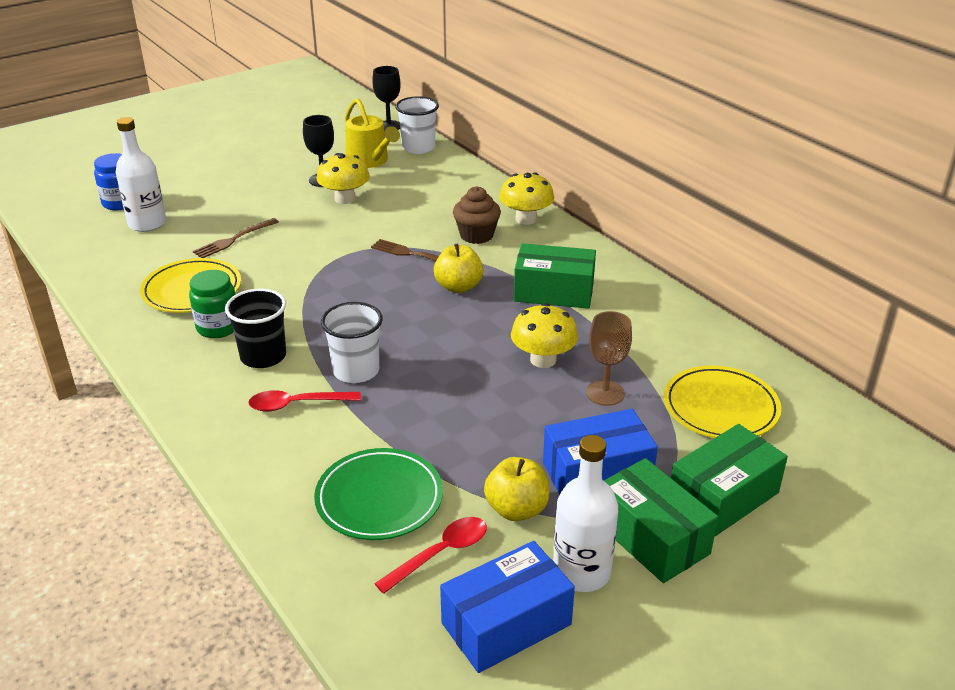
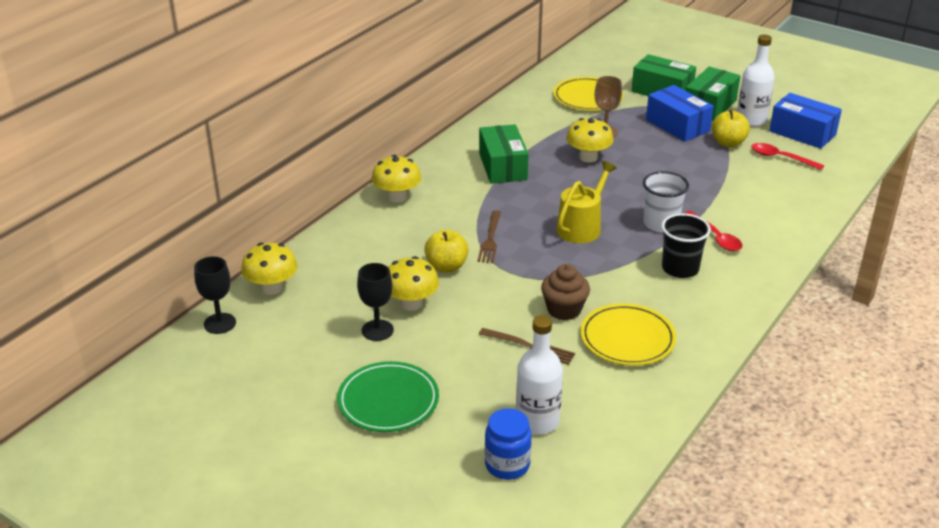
camera: 110 degrees left, 0 degrees up
green jar [189,270,235,338] -> none
green plate [314,448,443,540] -> green plate moved to [337,361,439,432]
yellow watering can [345,98,400,168] -> yellow watering can moved to [557,161,617,243]
white cup [395,96,439,154] -> yellow mushroom [241,243,298,295]
yellow apple [434,244,484,293] -> yellow apple moved to [424,229,469,272]
brown cupcake [453,186,501,244] -> brown cupcake moved to [541,264,590,320]

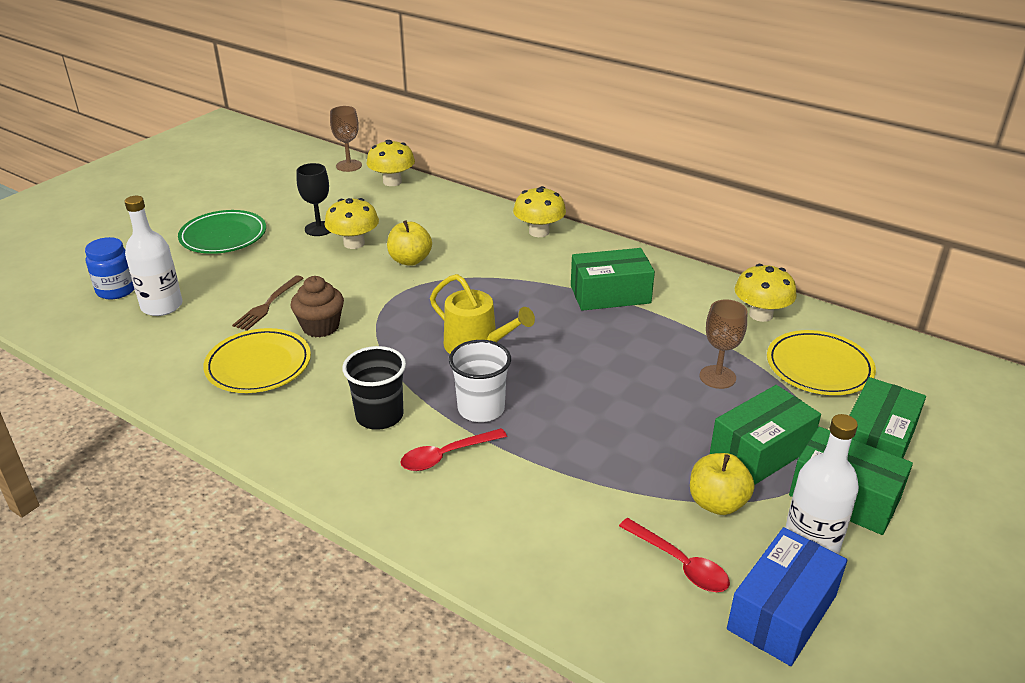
camera: 90 degrees right, 0 degrees up
black goblet [194,256,236,334] -> brown goblet [330,106,362,172]
brown fork [478,210,501,263] -> none
yellow mushroom [566,118,613,162] -> yellow mushroom moved to [735,264,797,322]
blue box [646,85,714,142] -> green box [710,385,821,485]
red spoon [751,143,824,170] -> red spoon turned 105 degrees clockwise [619,518,730,592]

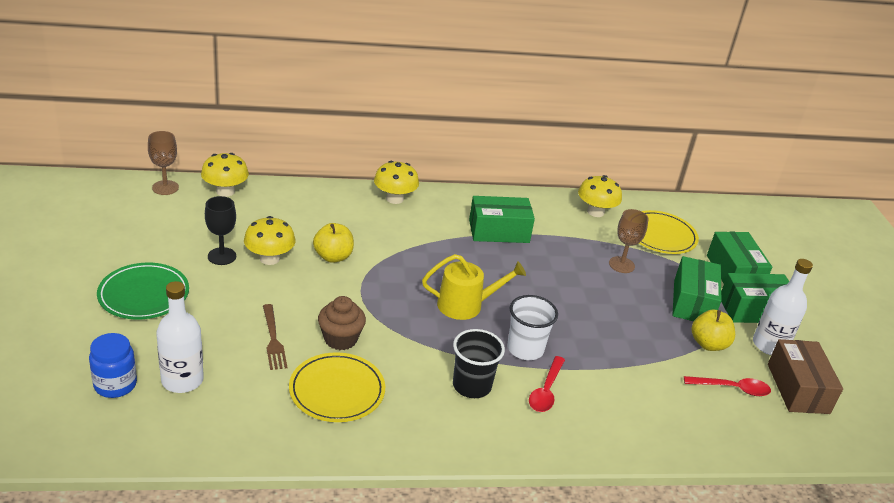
camera: 45 degrees left, 0 degrees up
green box [571,248,655,311] -> green box turned 45 degrees clockwise [469,196,535,243]
blue box [727,527,847,666] -> brown box [768,339,843,414]

